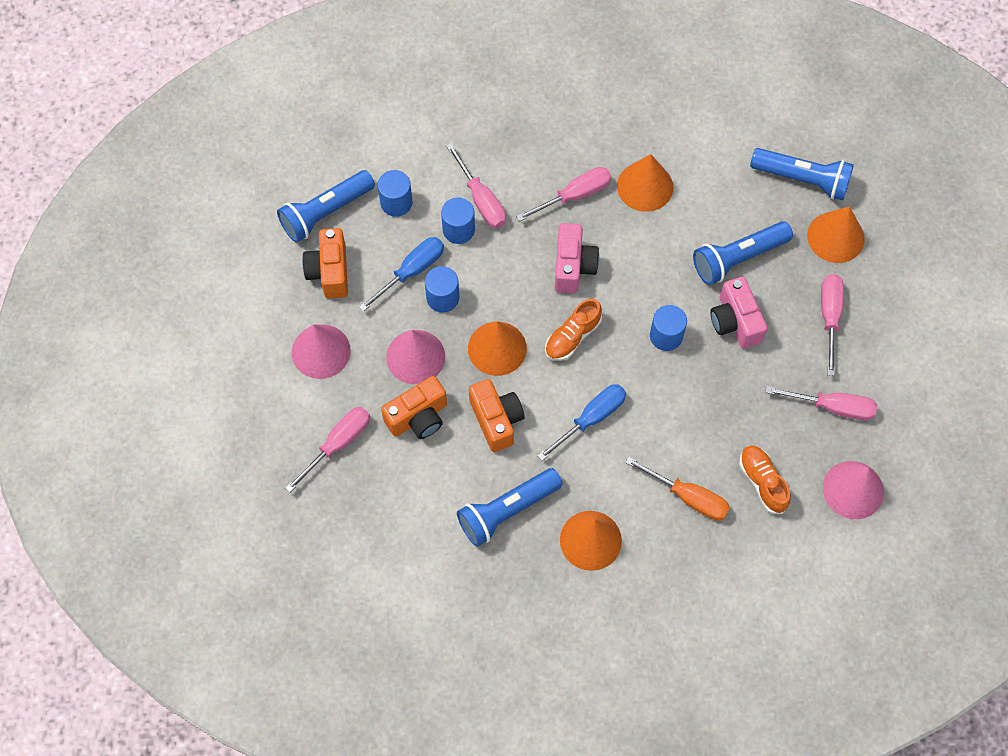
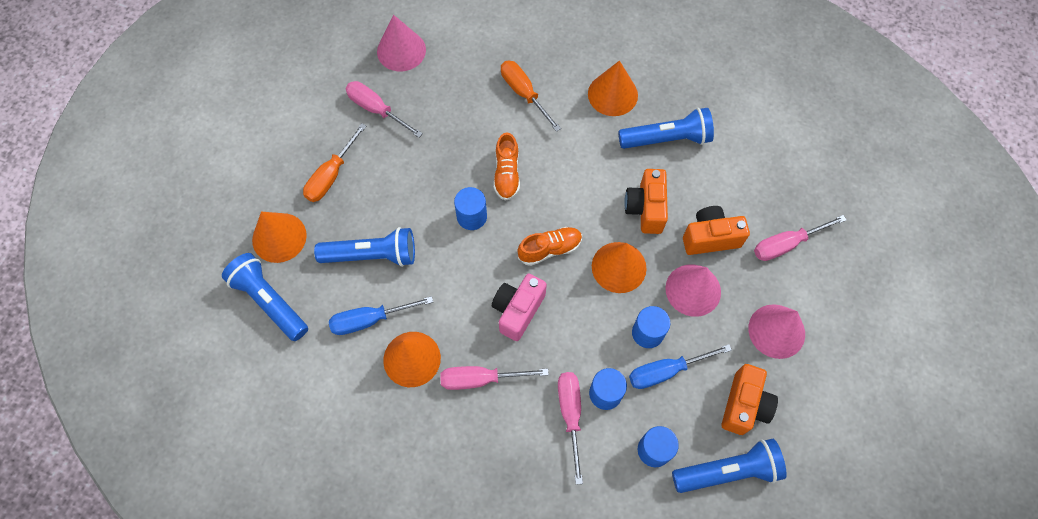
camera: 155 degrees left, 0 degrees up
blue screwdriver [538,384,626,461] -> blue screwdriver moved to [329,296,433,335]
pink camera [710,277,767,349] -> none
orange shoe [739,445,791,514] -> orange shoe moved to [494,133,520,201]
pink screwdriver [821,274,844,376] -> orange screwdriver [303,123,366,202]

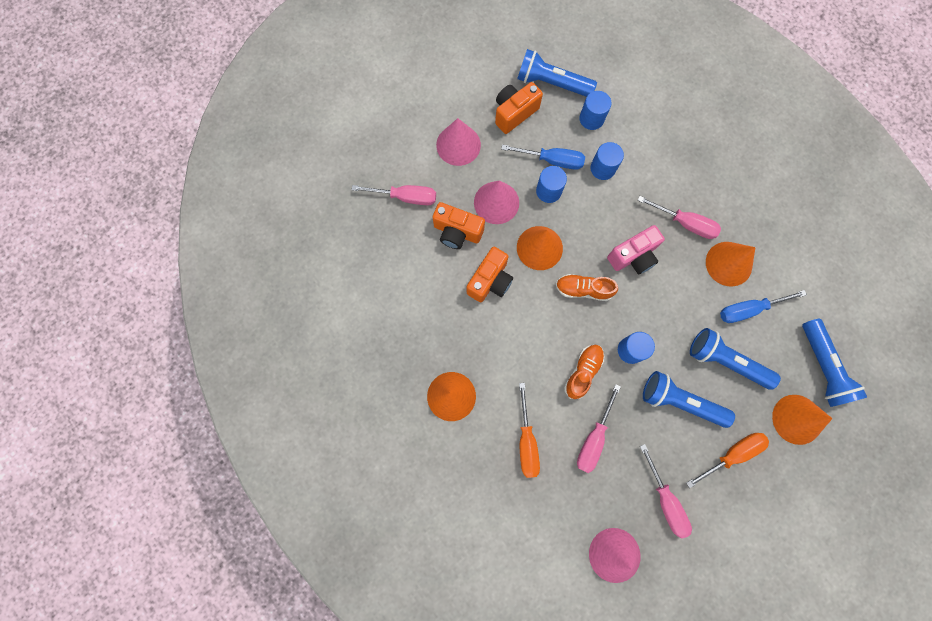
camera: 150 degrees left, 10 degrees up
blue screwdriver [329,296,433,335] -> blue screwdriver turned 150 degrees clockwise [720,290,807,323]
pink screwdriver [558,372,583,485] -> pink screwdriver moved to [577,384,621,473]
blue flashlight [619,108,714,149] -> blue flashlight moved to [643,371,735,428]

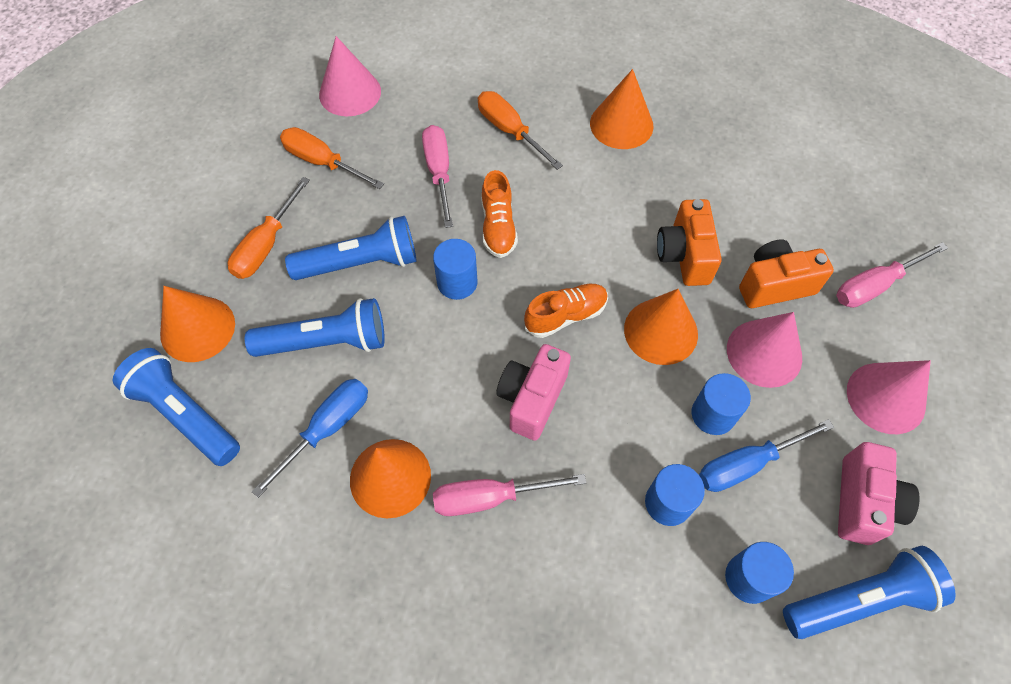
camera: 145 degrees right, 15 degrees down
orange camera [495,82,543,134] -> pink camera [838,442,920,545]
pink screwdriver [640,444,692,538] -> orange screwdriver [280,127,384,189]

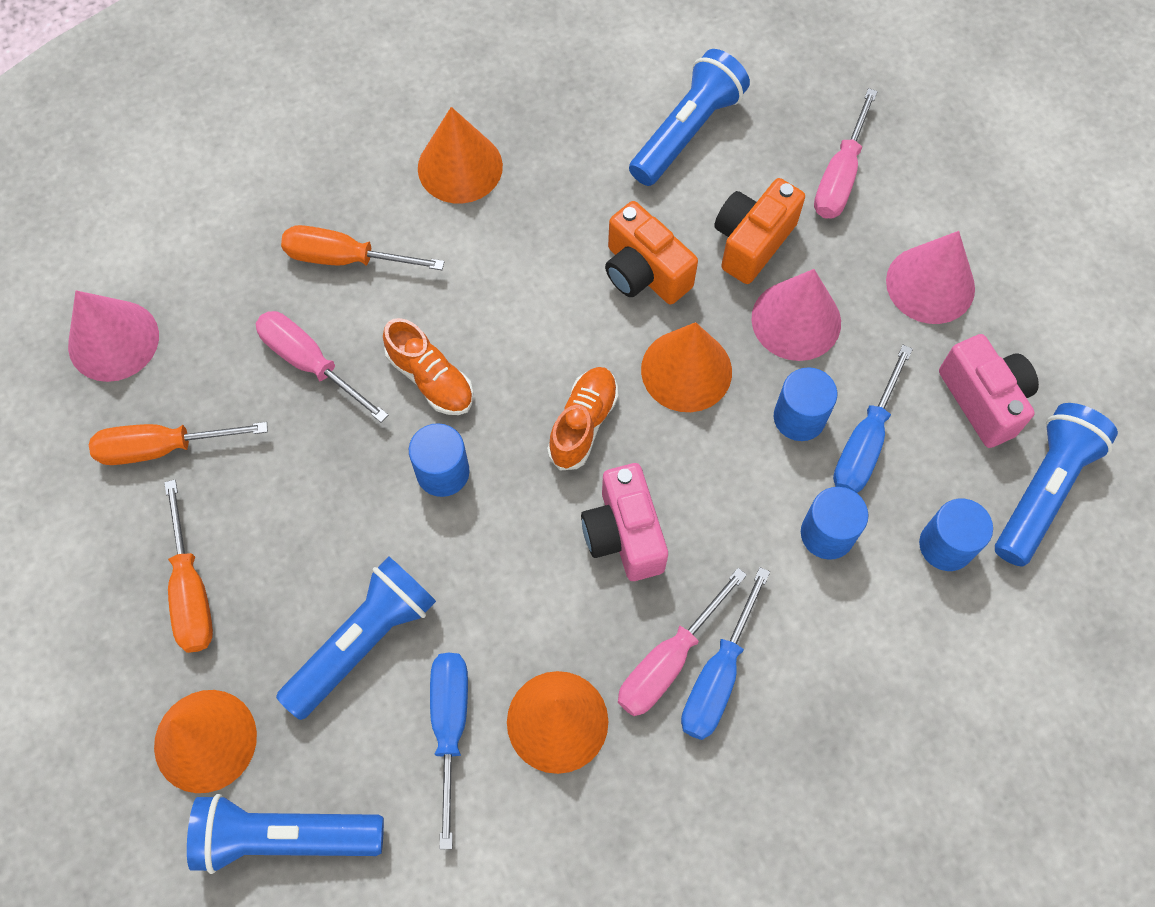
camera: 40 degrees left, 5 degrees up
blue flashlight [285,216,417,280] -> blue flashlight moved to [629,49,750,186]
none -> blue screwdriver [681,567,770,740]

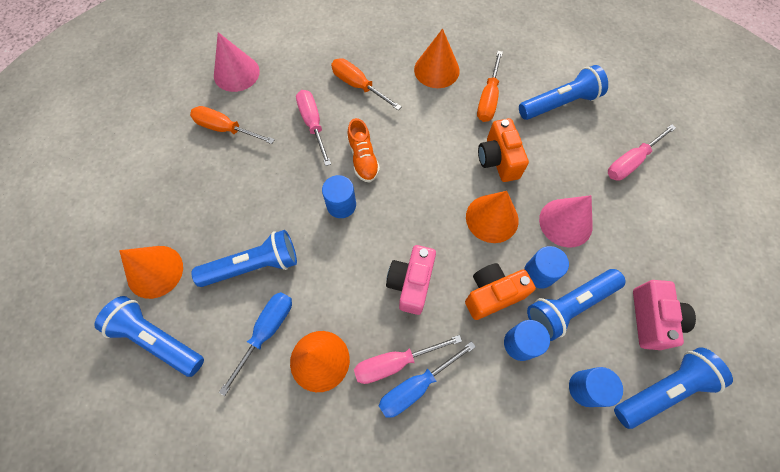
camera: 30 degrees right, 0 degrees up
orange screwdriver [164,480,213,653] -> orange screwdriver moved to [477,51,503,122]
orange shoe [547,367,618,471] -> none
orange camera [714,178,805,284] -> orange camera moved to [465,263,536,320]
blue screwdriver [833,345,913,493] -> blue flashlight [527,269,626,341]
pink cone [886,231,975,324] -> none

